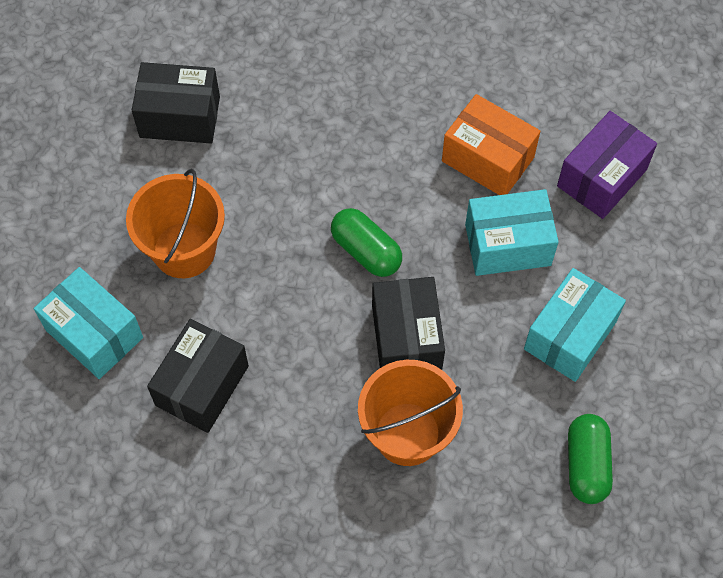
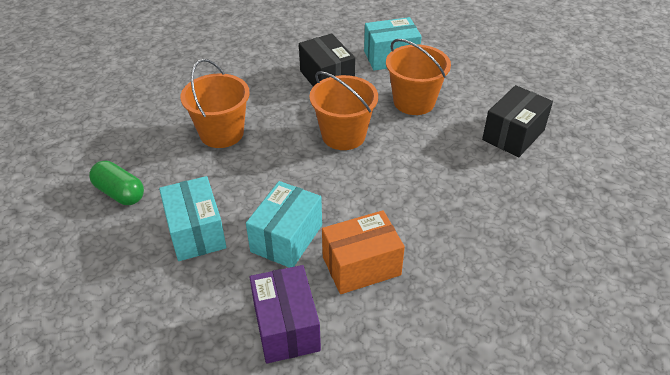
camera: 125 degrees right, 20 degrees down
green capsule [331,208,402,277] -> none
black box [372,277,445,370] -> none
none -> orange bucket [310,71,378,150]

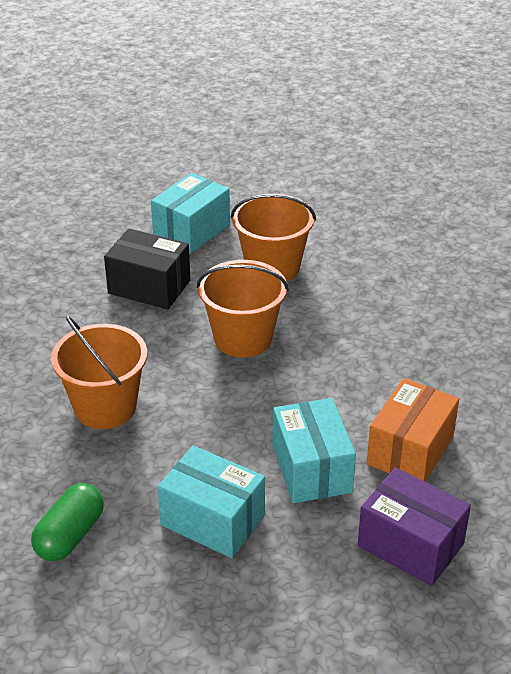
camera: 40 degrees left, 5 degrees down
green capsule [89,161,144,205] -> green capsule turned 60 degrees counterclockwise [31,483,104,561]
black box [482,85,553,157] -> none

